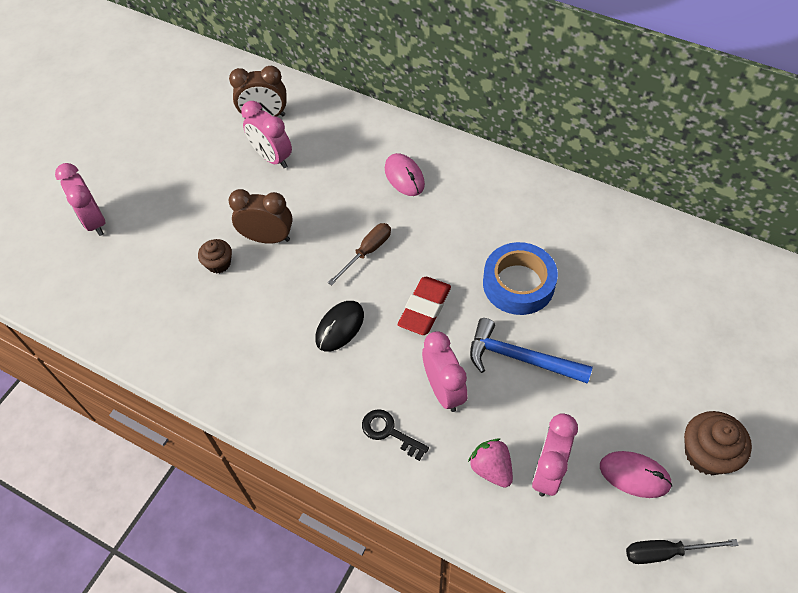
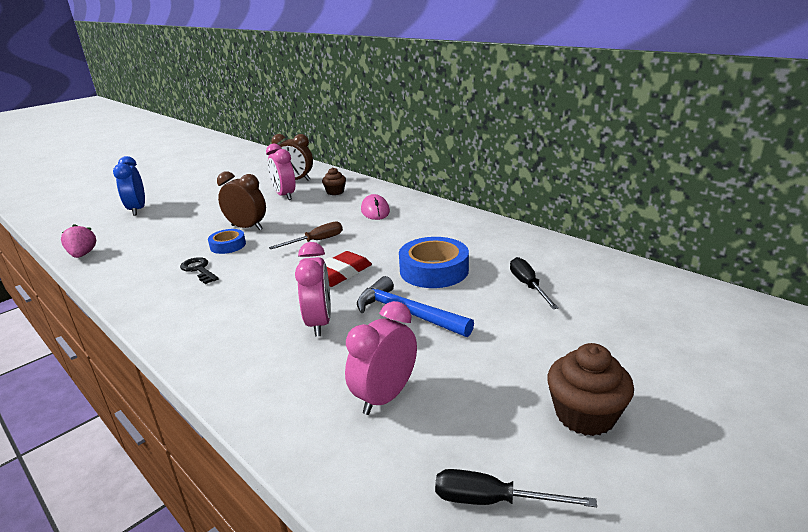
camera: 15 degrees right, 30 degrees down
pink clock [55,163,105,236] -> blue clock [113,156,145,216]
brown cupcake [198,239,232,273] -> brown cupcake moved to [322,167,346,195]
black mouse [315,301,364,352] -> none
black key [362,409,429,461] -> black key moved to [180,257,219,284]
pink strawberry [468,438,513,488] -> pink strawberry moved to [61,224,96,258]
pink mouse [600,451,672,498] -> none
none -> blue tape [208,229,246,254]
none -> black screwdriver [510,257,559,309]

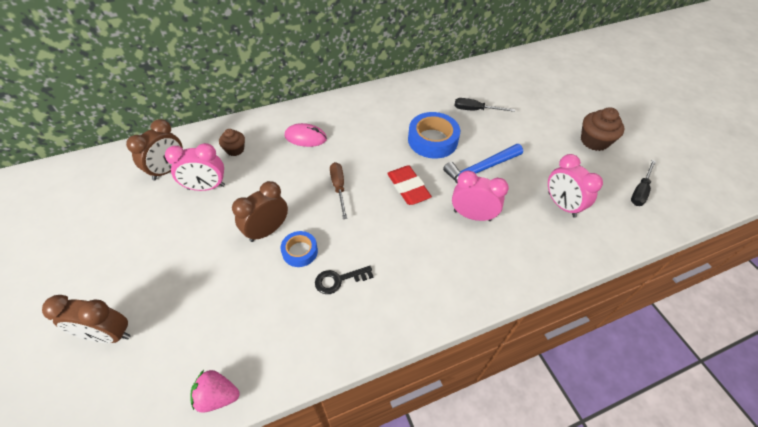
camera: 70 degrees left, 25 degrees up
blue clock [113,156,145,216] -> brown clock [42,295,131,343]

